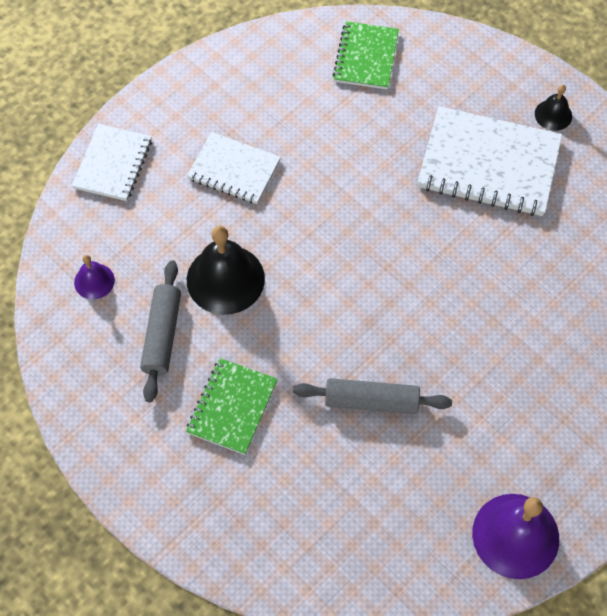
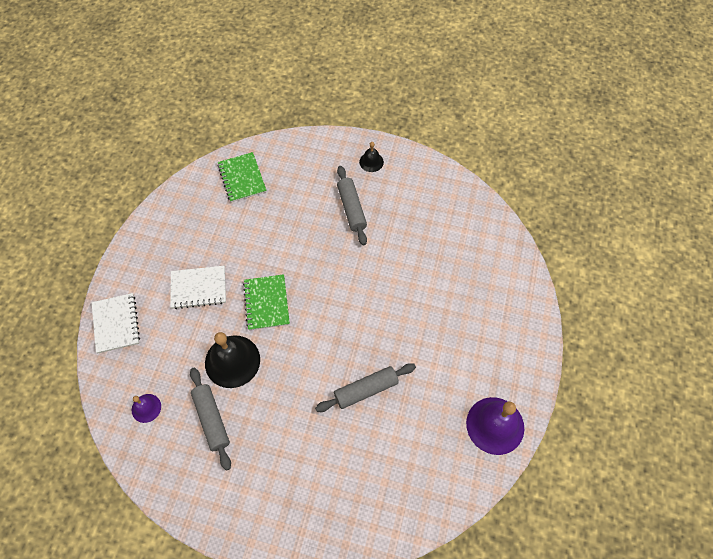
camera: 30 degrees left, 0 degrees up
green notebook [186,358,278,455] -> green notebook moved to [243,274,290,330]
white notebook [417,106,562,216] -> grey rolling pin [337,166,367,245]

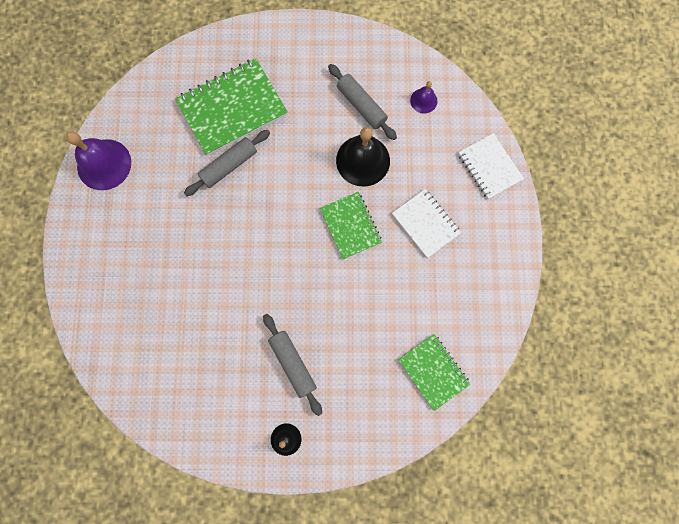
camera: 165 degrees right, 15 degrees up
white notebook [170,266,226,309] -> white notebook turned 75 degrees clockwise [392,189,461,258]
none -> green notebook [175,58,288,156]

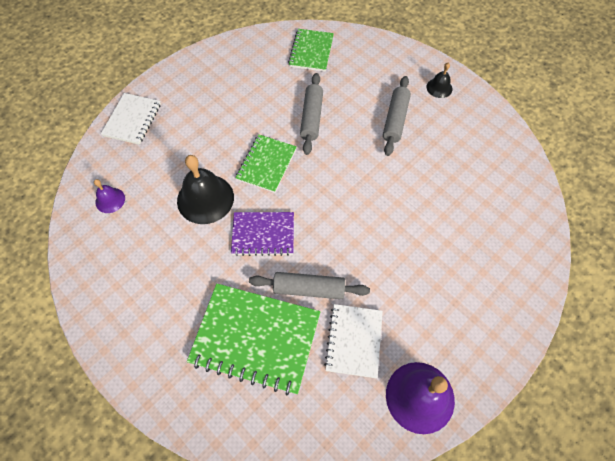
camera: 135 degrees left, 15 degrees down
grey rolling pin [328,64,397,140] -> grey rolling pin moved to [300,73,323,155]
white notebook [392,189,461,258] -> white notebook moved to [324,304,383,378]
none -> purple notebook [231,212,294,256]

